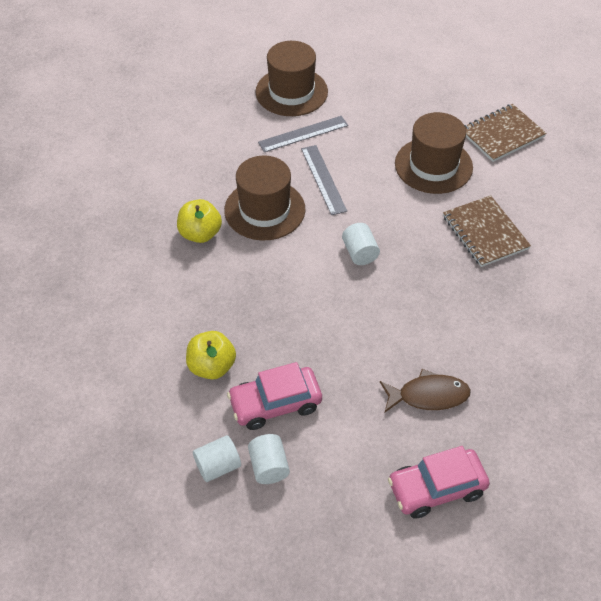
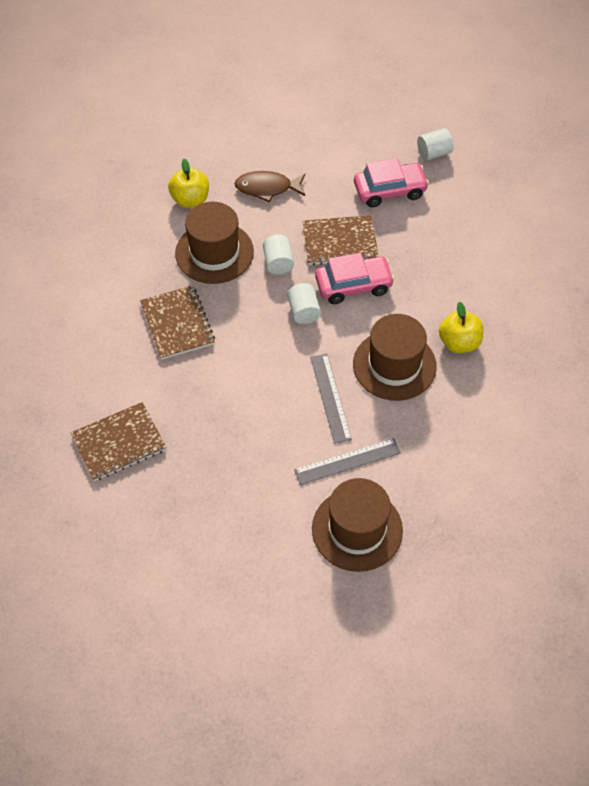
camera: 175 degrees left, 5 degrees up
yellow apple [186,331,236,379] -> yellow apple moved to [168,159,209,208]
white cylinder [248,434,290,484] -> white cylinder moved to [263,235,294,275]
pink car [388,446,490,519] -> pink car moved to [315,253,395,304]
brown hat [395,112,473,194] -> brown hat moved to [175,202,254,284]
none -> brown notebook [303,215,379,265]

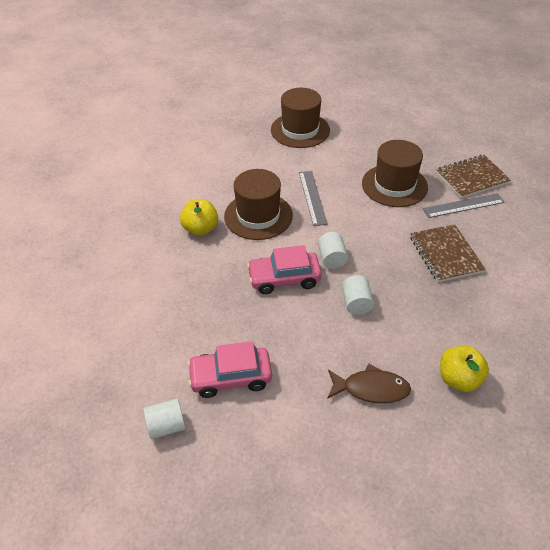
camera: 175 degrees left, 10 degrees down
brown hat [175,202,254,284] -> brown hat moved to [362,140,428,207]
grey ruler [294,438,401,485] -> grey ruler moved to [423,193,505,218]
brown notebook [303,215,379,265] -> none

